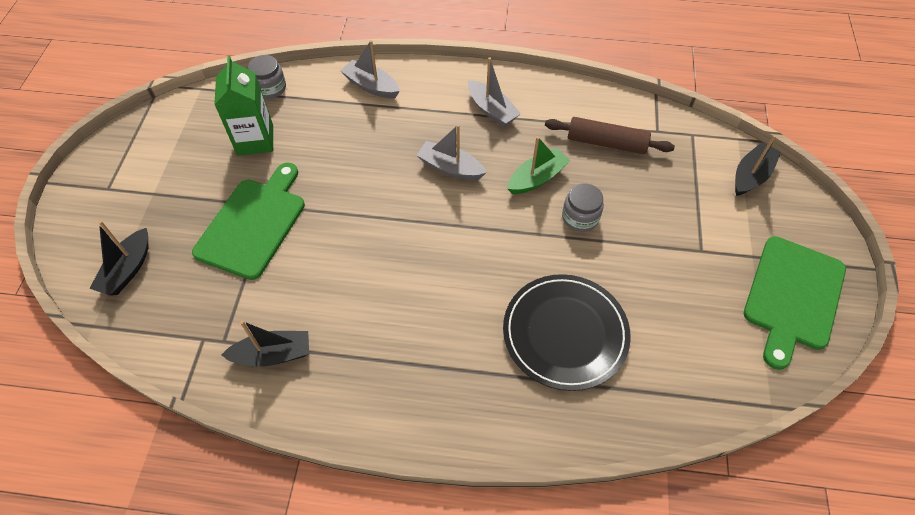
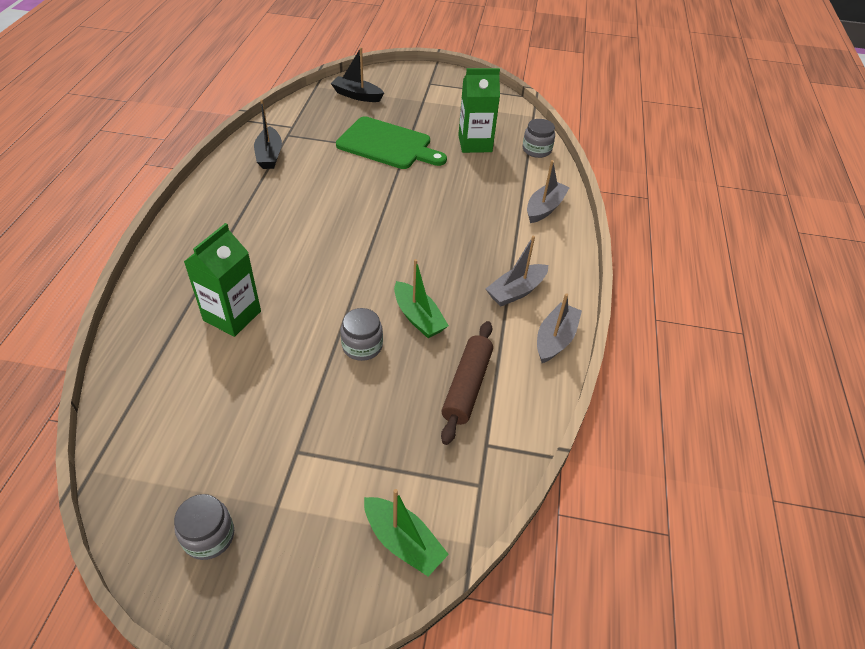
camera: 90 degrees right, 10 degrees down
grey boat [417,124,487,180] -> grey boat moved to [537,293,582,363]
black plate [503,274,631,391] -> green carton [184,223,261,337]
black boat [735,135,781,196] -> green boat [364,489,449,576]
green cutting board [744,236,846,370] -> grey jar [174,494,234,560]

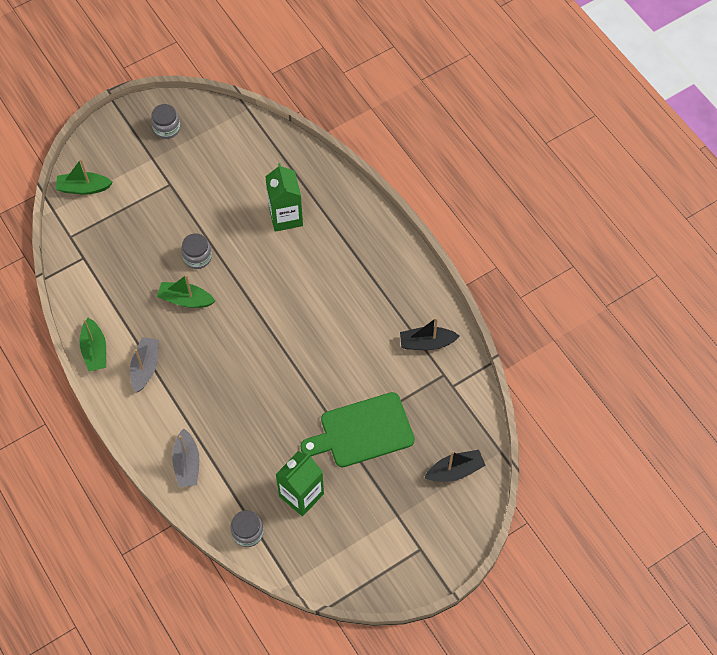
camera: 140 degrees right, 15 degrees up
black boat [254,99,282,169] -> black boat turned 45 degrees counterclockwise [400,317,460,350]
brown rolling pin [441,321,493,445] -> none
grey boat [537,293,582,363] -> green boat [79,318,106,371]

